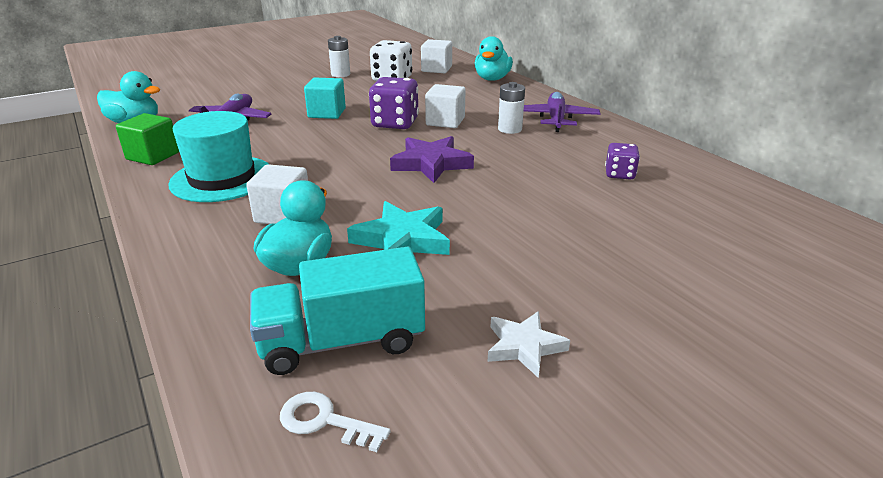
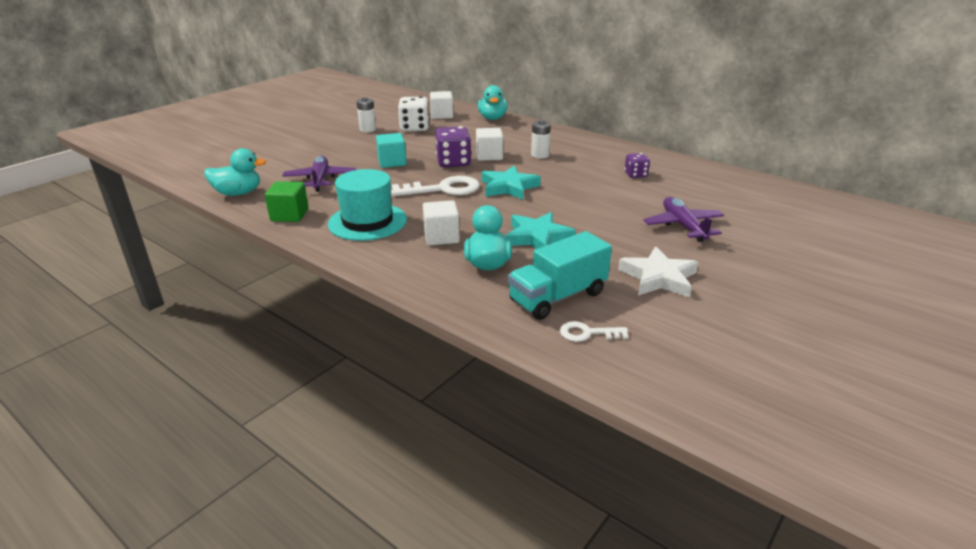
camera: 20 degrees left, 0 degrees up
purple star [390,136,474,183] -> turquoise star [482,166,541,200]
white star [487,311,570,378] -> white star [618,247,698,298], size x1.58
purple plane [524,92,600,132] -> purple plane moved to [643,197,724,242]
none -> white key [391,176,480,196]

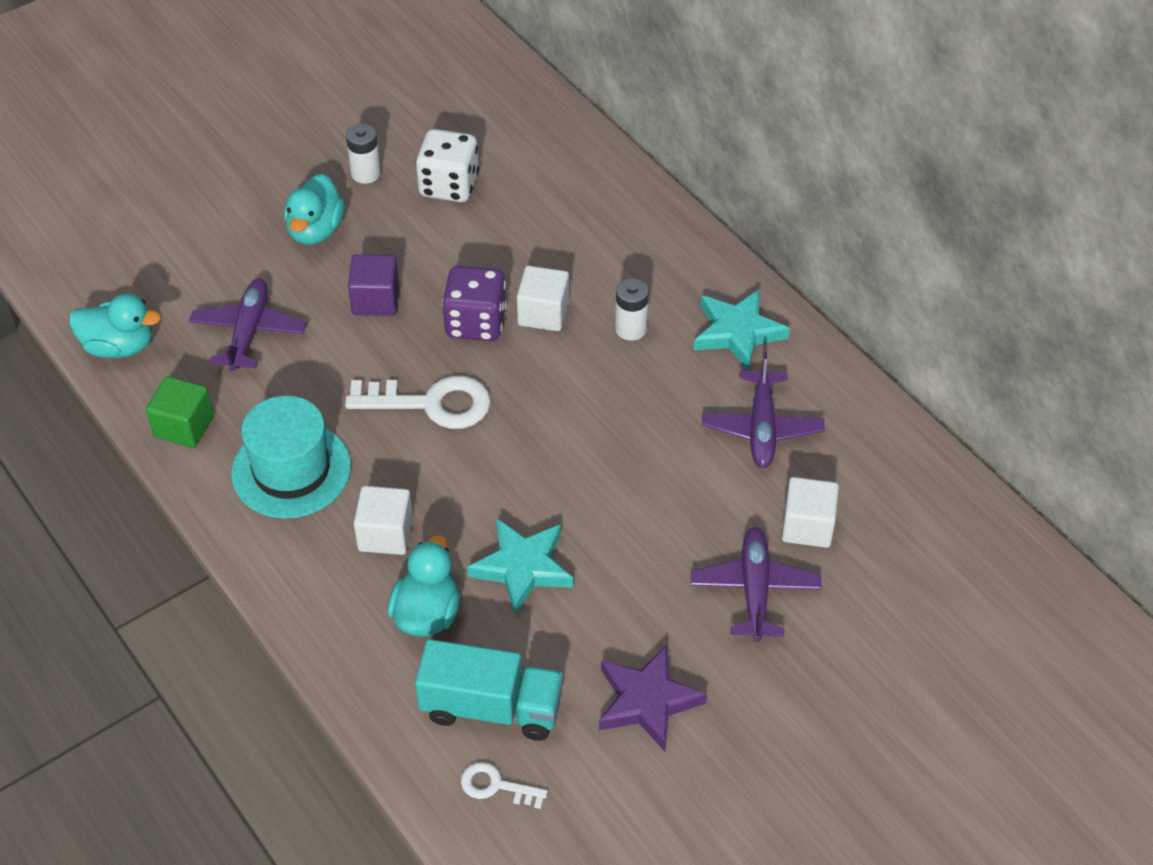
camera: 15 degrees right, 20 degrees up
turquoise cube [376,133,407,168] -> purple cube [348,255,399,316]
white cube [430,91,453,119] -> white cube moved to [782,477,839,548]
turquoise duck [478,85,507,120] -> turquoise duck moved to [284,174,345,245]
turquoise star [482,166,541,200] -> turquoise star moved to [694,289,790,371]
turquoise truck [508,231,612,320] -> turquoise truck turned 150 degrees counterclockwise [415,639,563,741]
white star [618,247,698,298] -> purple star [599,645,707,751]
purple dice [625,153,650,178] -> purple plane [702,352,824,468]

